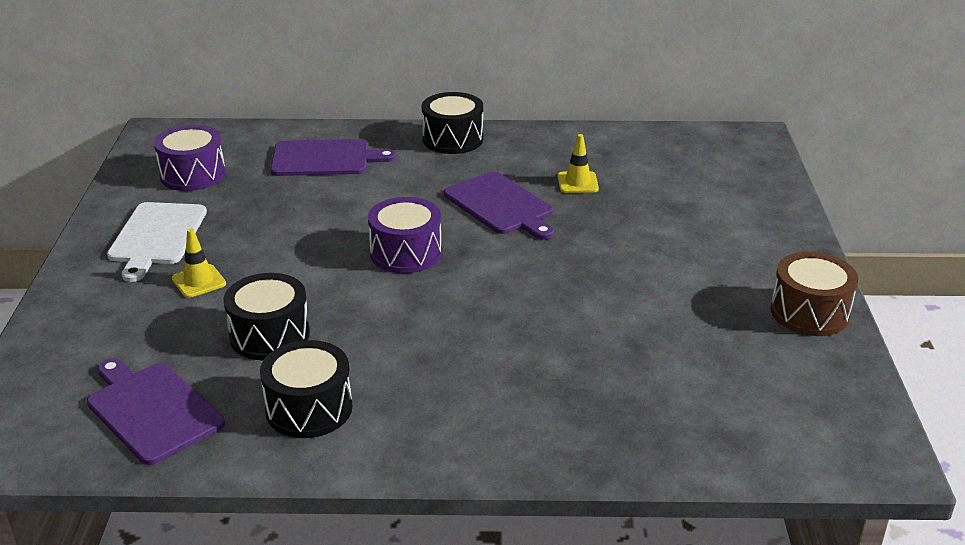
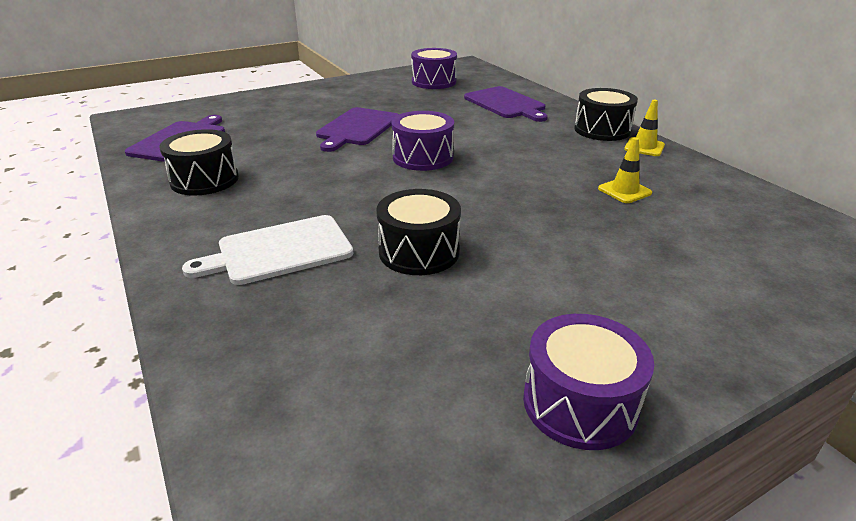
camera: 60 degrees right, 0 degrees up
white cutting board [107,202,207,282] -> white cutting board moved to [182,215,354,285]
yellow traffic cone [172,228,226,298] -> yellow traffic cone moved to [624,100,665,156]
black drum [224,273,310,360] -> black drum moved to [376,189,461,275]
purple cutting board [444,171,554,240] -> purple cutting board moved to [316,107,399,152]
brown drum [770,252,858,336] -> purple drum [523,314,654,450]

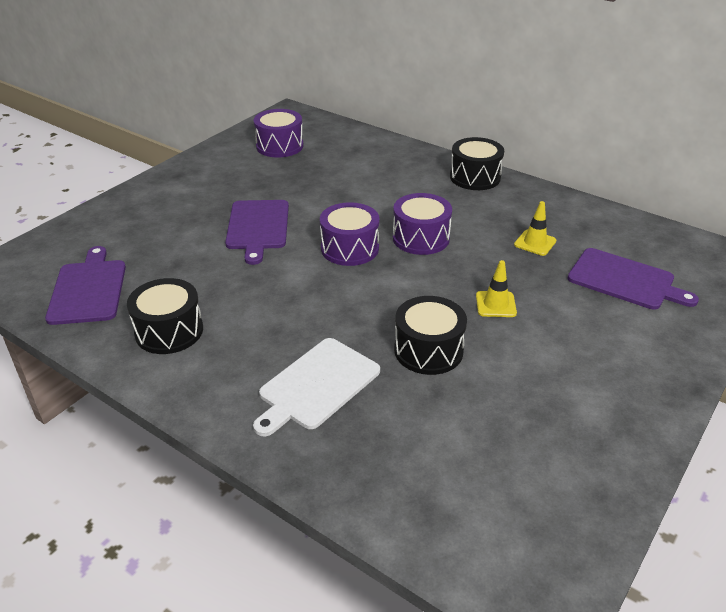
camera: 25 degrees left, 5 degrees up
purple cutting board [464,86,548,122] -> purple cutting board moved to [567,248,699,310]
purple drum [523,314,654,450] -> purple drum moved to [393,193,452,255]
yellow traffic cone [624,100,665,156] -> yellow traffic cone moved to [476,260,517,317]

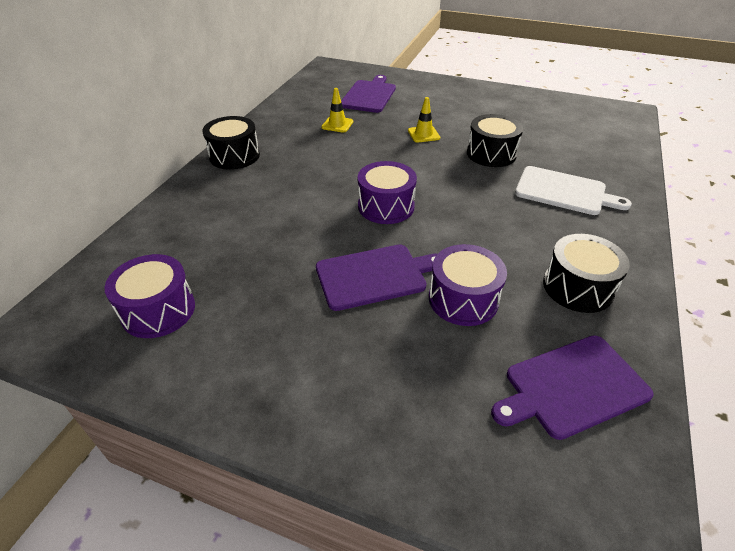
camera: 105 degrees left, 5 degrees up
purple drum [393,193,452,255] -> purple drum moved to [429,244,507,326]

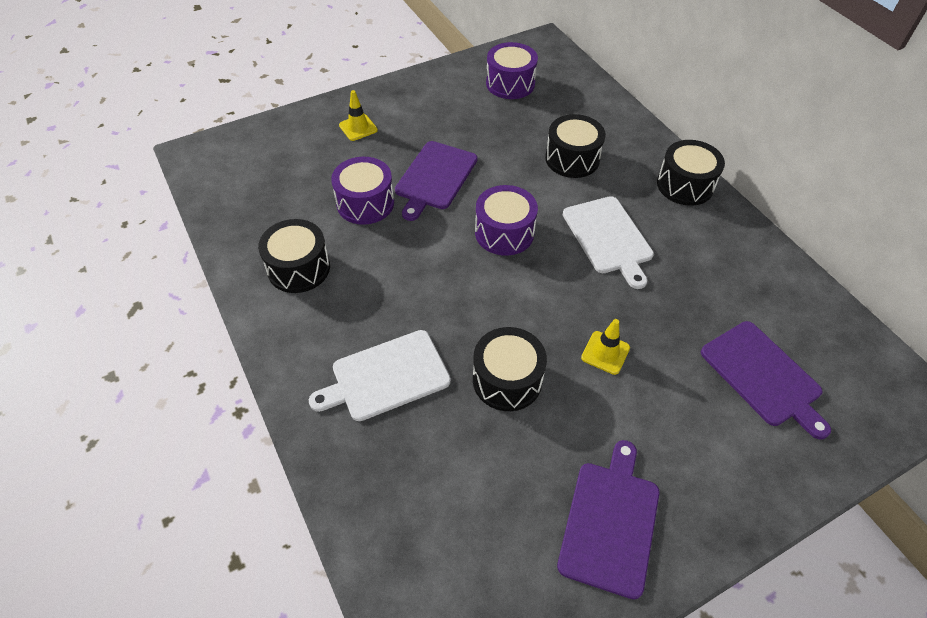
camera: 130 degrees right, 10 degrees up
yellow traffic cone [321,88,353,133] -> yellow traffic cone moved to [339,90,378,141]
purple cutting board [491,335,654,440] -> purple cutting board moved to [557,440,660,600]
none -> black drum [545,114,606,178]
none -> white cutting board [563,196,654,289]

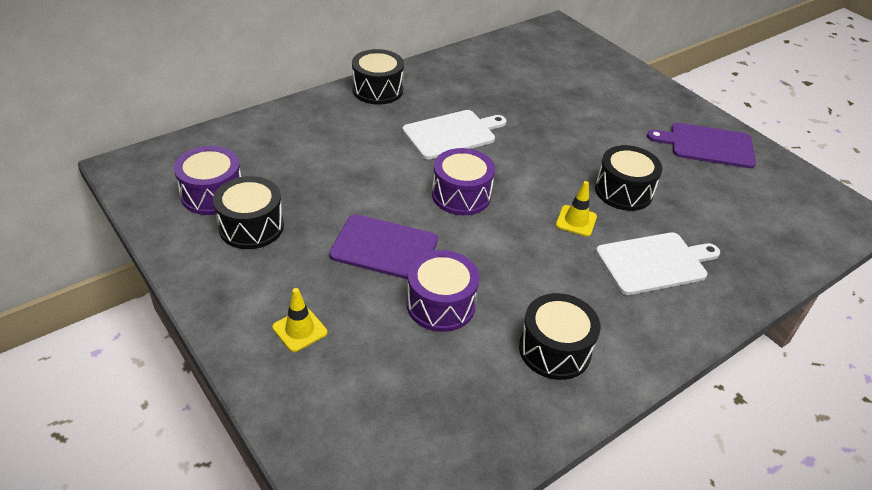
camera: 100 degrees left, 10 degrees down
white cutting board [309,330,451,421] -> white cutting board turned 75 degrees counterclockwise [596,232,720,295]
black drum [545,114,606,178] -> black drum moved to [213,176,284,249]
yellow traffic cone [581,319,630,375] -> yellow traffic cone moved to [556,181,597,236]
purple cutting board [701,321,831,439] -> none

